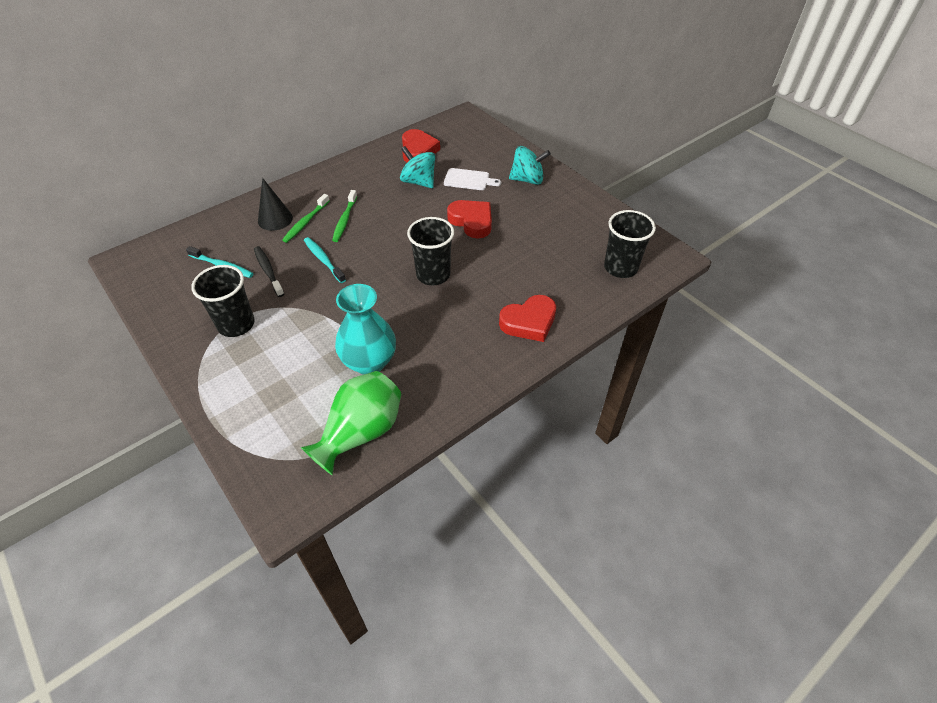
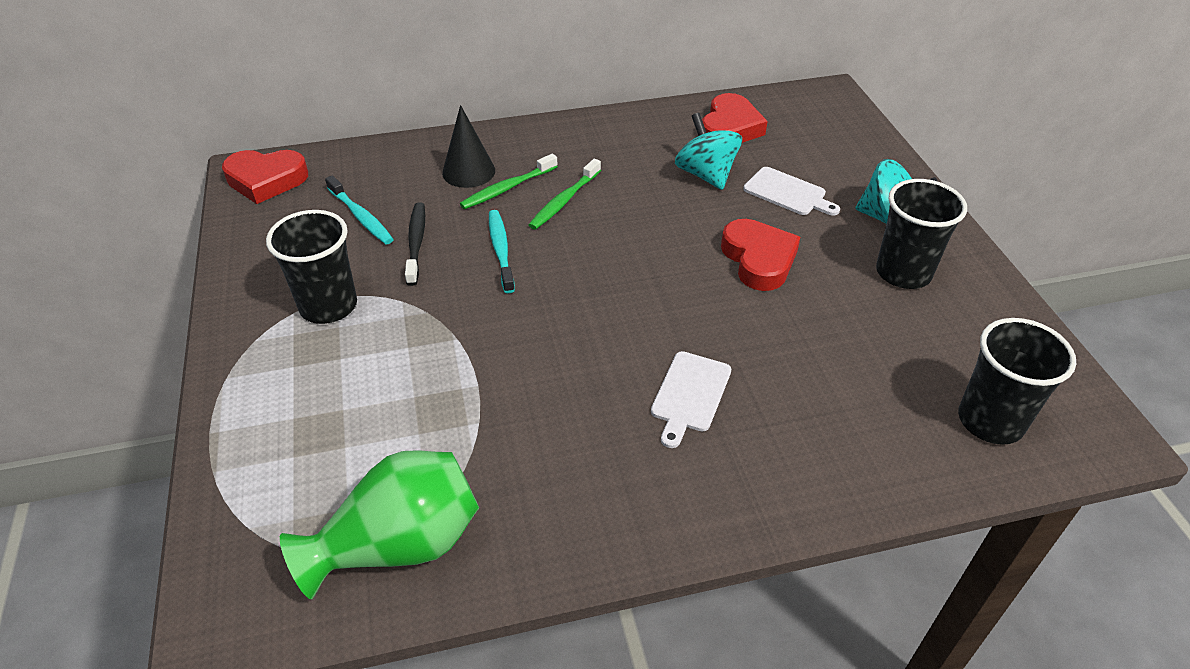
camera: 25 degrees right, 5 degrees down
turquoise vase [335,284,396,375] -> none
black cup [407,217,454,285] -> black cup moved to [876,179,967,289]
red heart [499,295,556,342] -> red heart moved to [222,150,308,204]
none -> white cutting board [651,351,731,448]

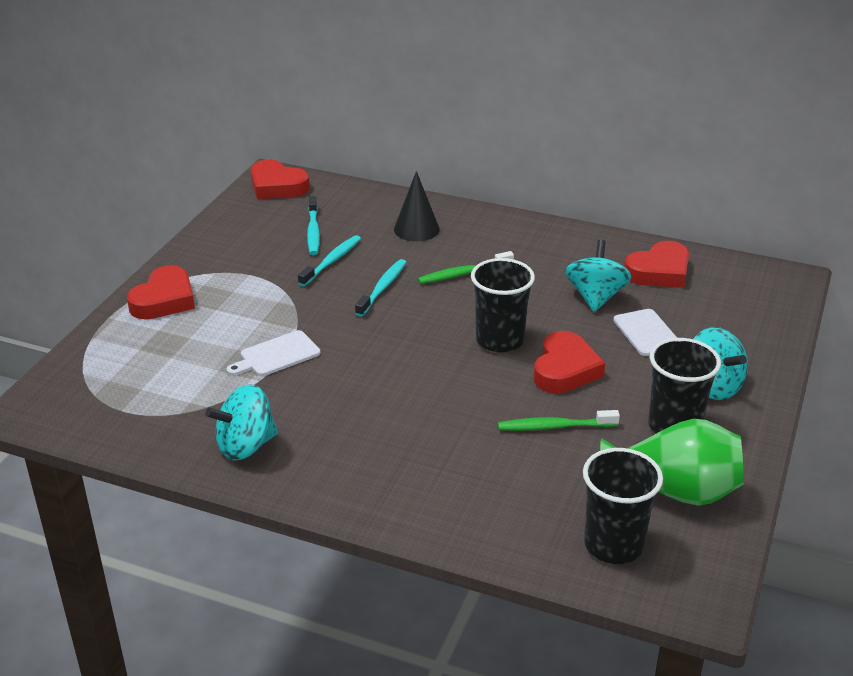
camera: 35 degrees right, 10 degrees down
black cup [266,210,357,324] -> black cup moved to [471,258,535,352]
green vase [280,450,479,599] -> green vase moved to [600,419,744,506]
black toothbrush [405,202,425,286] -> turquoise toothbrush [298,235,361,286]
green toothbrush [460,154,558,209] -> green toothbrush moved to [498,410,620,431]
white cutting board [651,351,731,448] -> white cutting board moved to [227,330,321,376]
none -> red heart [127,265,195,319]
none -> turquoise spinning top [205,385,278,461]

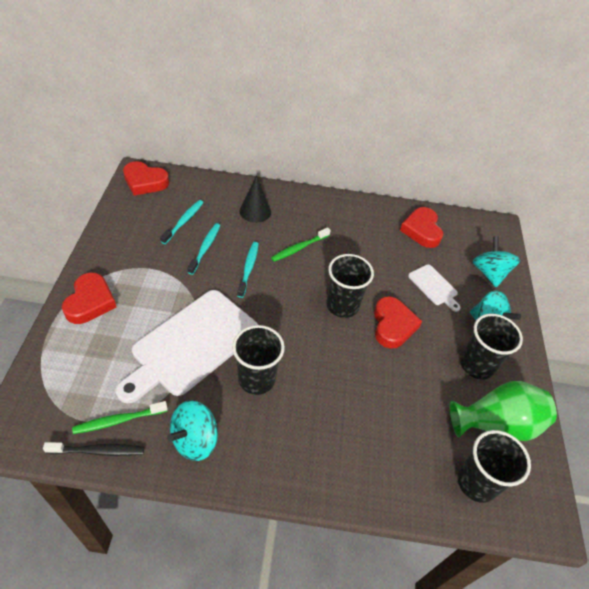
camera: 20 degrees left, 15 degrees up
white cutting board [227,330,321,376] -> white cutting board [116,290,258,403], size x2.18
turquoise toothbrush [307,196,320,255] -> turquoise toothbrush turned 135 degrees counterclockwise [160,200,204,244]
green toothbrush [498,410,620,431] -> green toothbrush moved to [72,401,168,434]
turquoise spinning top [565,240,631,312] -> turquoise spinning top moved to [472,236,520,287]
red heart [624,241,689,288] -> red heart turned 135 degrees clockwise [400,207,443,248]
none -> black toothbrush [43,442,144,456]
none -> black cup [232,325,285,395]

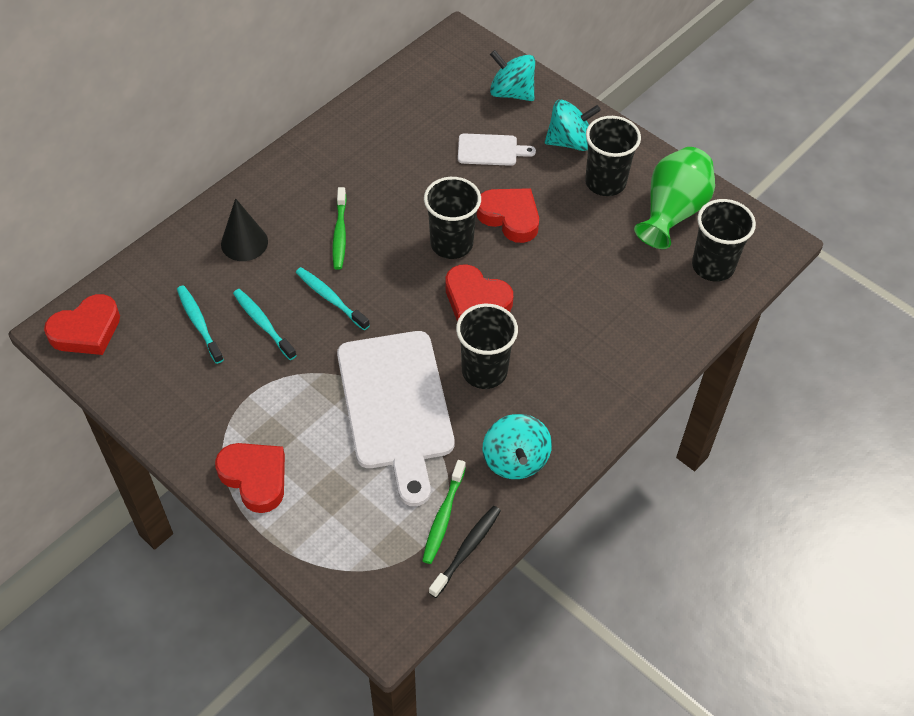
camera: 50 degrees left, 5 degrees up
red heart [400,207,443,248] -> red heart moved to [446,264,513,321]

